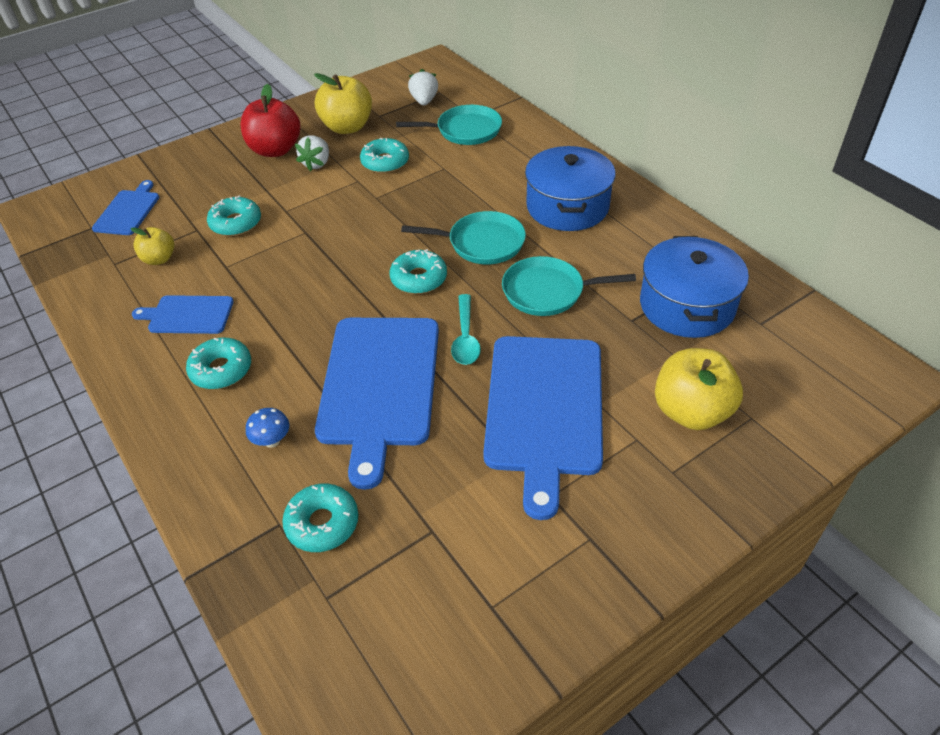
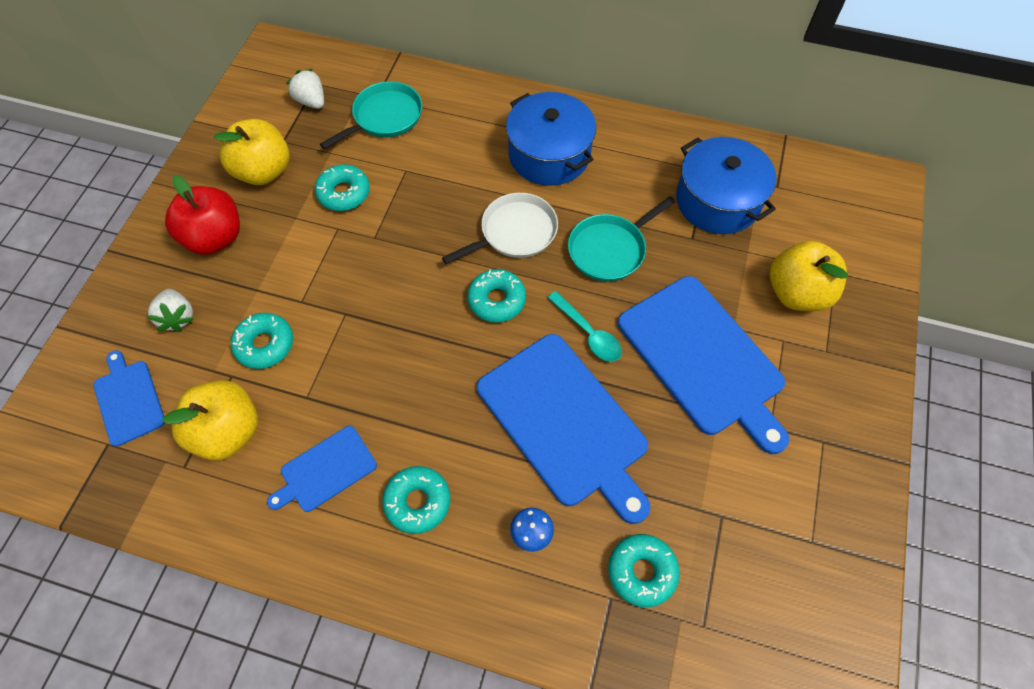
camera: 40 degrees left, 15 degrees up
yellow apple [131,227,175,265] -> yellow apple [162,380,258,460], size x1.75
white strawberry [295,135,329,171] -> white strawberry moved to [147,289,194,332]
turquoise pan [401,211,526,265] -> white pan [442,193,558,264]

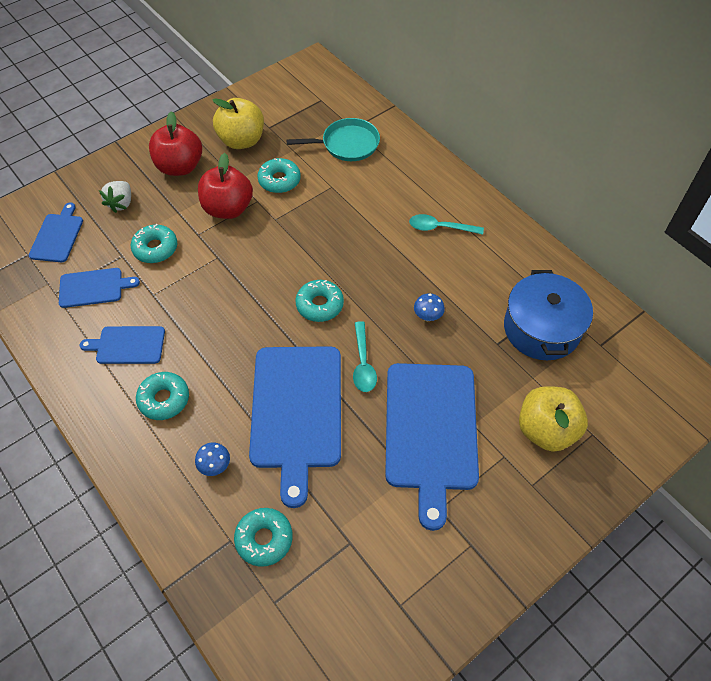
camera: 35 degrees right, 5 degrees down
yellow apple [162,380,258,460] -> blue cutting board [59,268,140,308]
white strawberry [286,69,324,109] -> none
white pan [442,193,558,264] -> none
blue pot [506,92,596,186] -> turquoise spoon [409,214,484,235]
turquoise pan [568,196,675,281] -> blue mushroom [414,293,445,321]
none -> red apple [198,153,253,219]

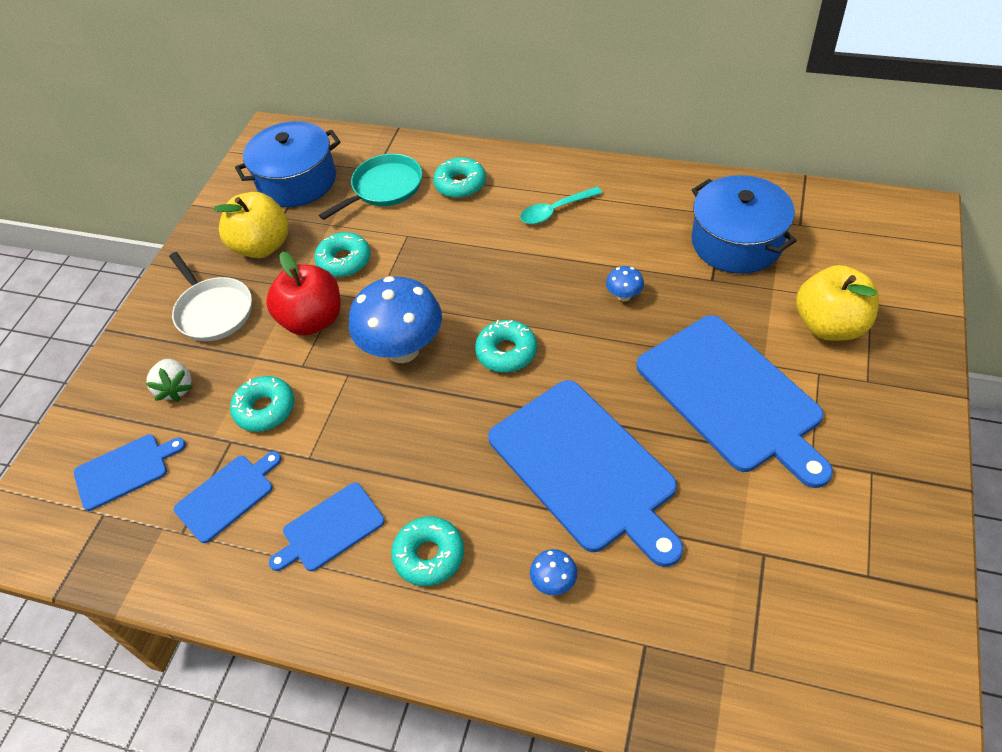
camera: 30 degrees left, 5 degrees down
blue cutting board [29,202,83,262] -> blue cutting board turned 90 degrees clockwise [74,434,186,511]
red apple [149,111,202,176] -> white pan [169,252,252,341]
turquoise donut [234,508,293,567] -> turquoise donut moved to [433,157,486,198]
turquoise spoon [353,321,377,392] -> none
none -> blue pot [235,121,341,207]
none -> blue mushroom [349,276,442,363]

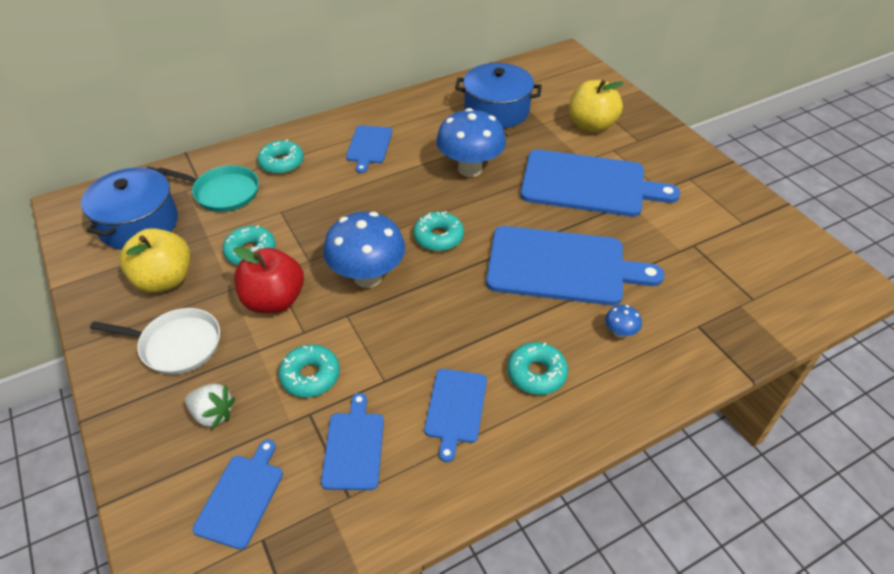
camera: 50 degrees left, 5 degrees down
turquoise pan [319,154,422,220] -> turquoise pan turned 105 degrees clockwise [159,165,259,212]
turquoise spoon [520,187,602,224] -> blue cutting board [346,125,392,173]
blue mushroom [606,266,644,302] -> blue mushroom [436,108,506,177], size x2.37

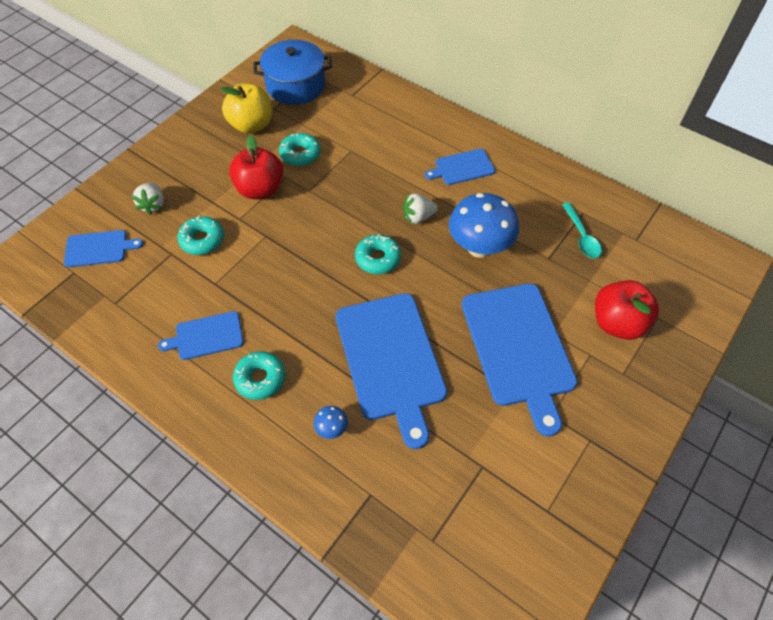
camera: 65 degrees right, 10 degrees up
white pan [90,308,220,375] -> none
turquoise pan [159,165,259,212] -> none
turquoise donut [257,140,304,174] -> none
blue cutting board [321,393,384,490] -> none
blue mushroom [323,212,405,288] -> none
blue pot [455,63,542,128] -> turquoise spoon [562,203,602,258]
yellow apple [569,80,624,133] -> red apple [595,280,659,340]
none -> white strawberry [403,194,438,224]

